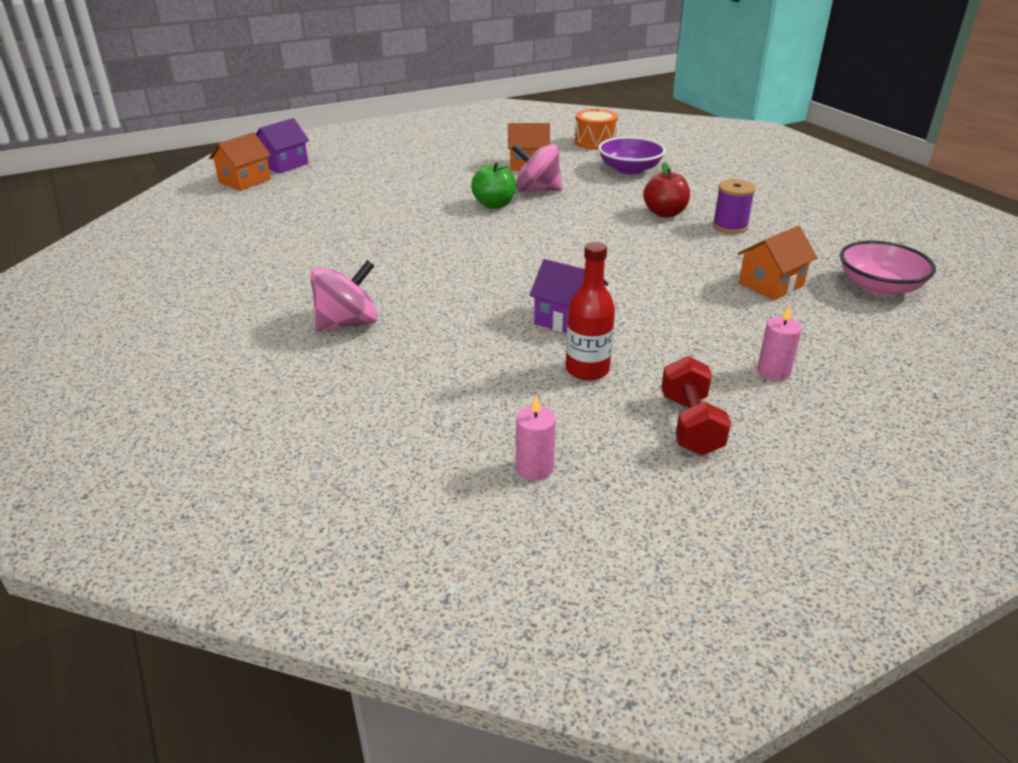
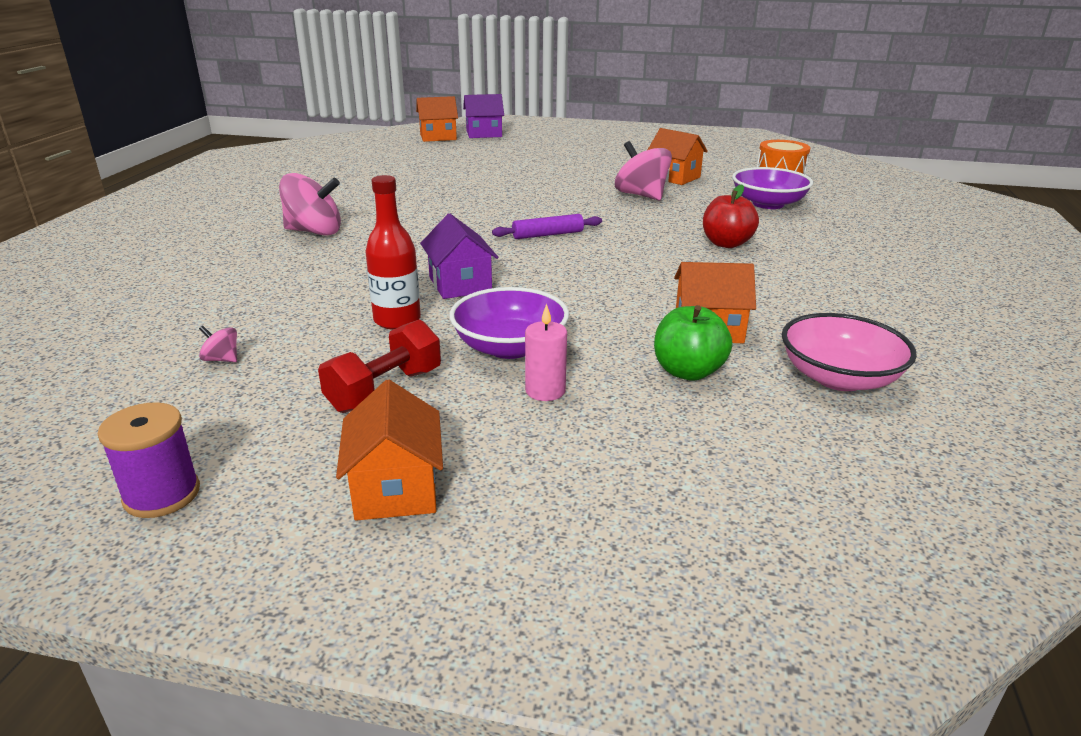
camera: 40 degrees right, 5 degrees down
green apple [471,162,516,209] -> green apple moved to [654,305,732,381]
pink candle [516,395,556,481] -> pink spinning top [199,326,237,362]
purple spool [712,179,756,234] -> purple spool moved to [98,402,200,518]
none -> orange house [336,380,443,521]
none -> purple bowl [449,287,569,359]
none -> purple rolling pin [492,214,602,239]

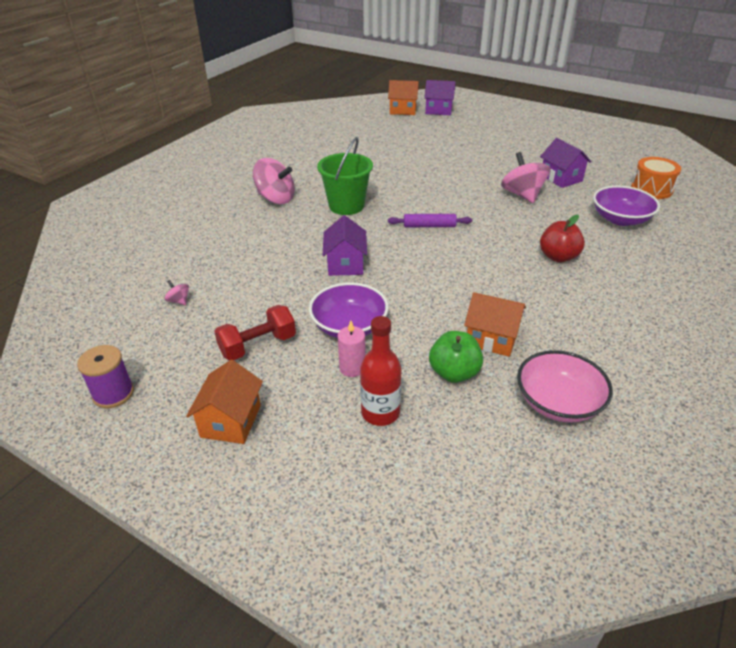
camera: 20 degrees right, 10 degrees up
red bottle [365,175,421,330] -> red bottle moved to [360,316,402,426]
orange house [648,128,708,185] -> purple house [540,138,591,188]
none -> green bucket [317,137,373,215]

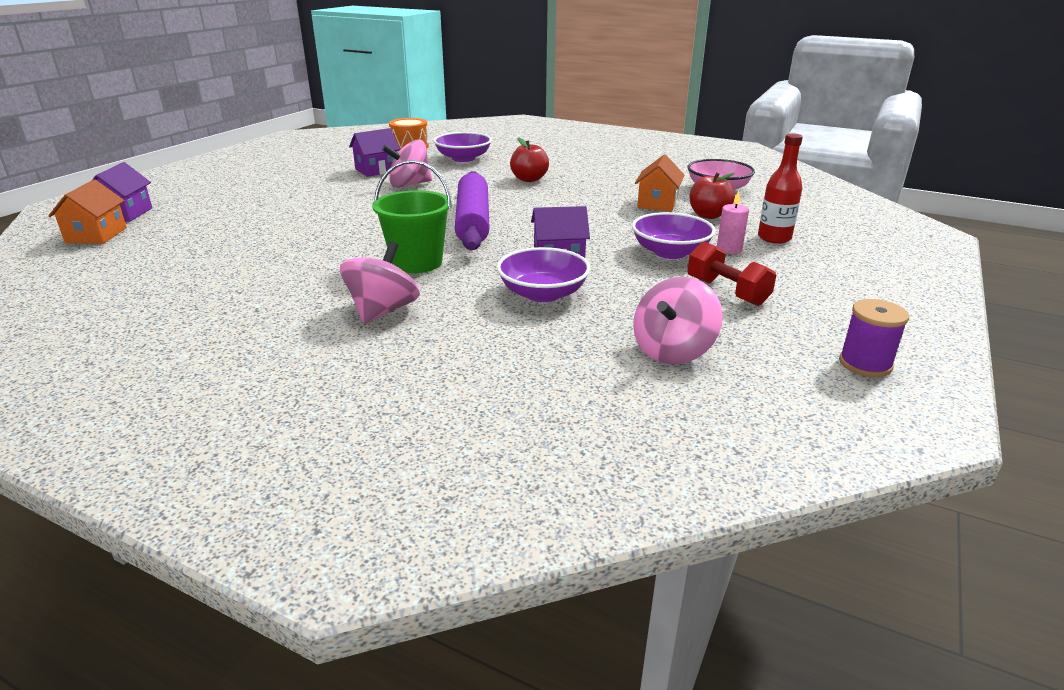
camera: 95 degrees left, 10 degrees down
pink spinning top [165,280,189,305] -> pink spinning top [633,277,723,364], size x2.27
orange house [186,360,263,444] -> none
purple rolling pin [388,214,472,227] -> purple rolling pin [455,171,490,250], size x2.06
green apple [429,331,483,383] -> red apple [689,172,735,219]
none -> purple bowl [497,247,591,302]

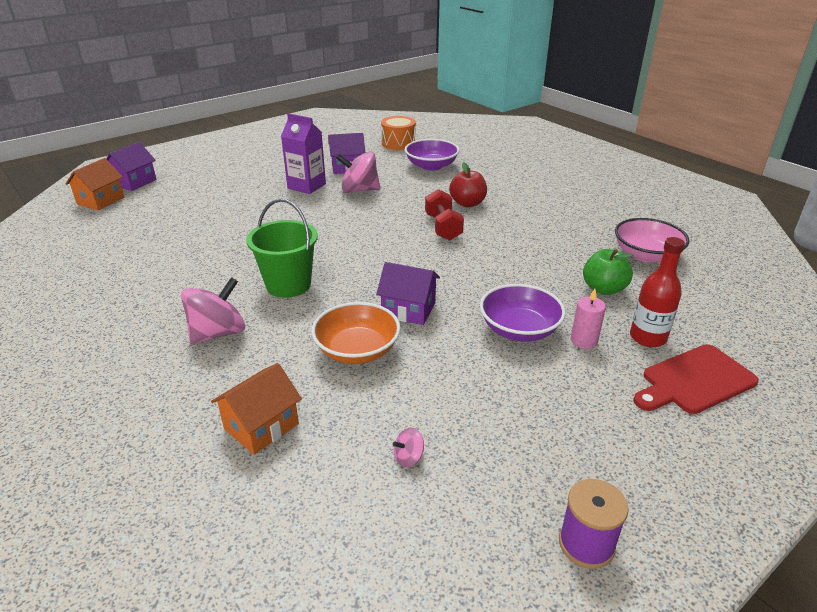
camera: 25 degrees right, 5 degrees up
purple rolling pin [455,171,490,250] -> none
purple bowl [497,247,591,302] -> orange bowl [312,302,400,364]
pink spinning top [633,277,723,364] -> pink spinning top [393,428,424,467], size x0.44
orange house [635,154,684,212] -> orange house moved to [211,363,302,455]
red dumbbell [687,241,776,306] -> red dumbbell moved to [425,189,464,241]
red apple [689,172,735,219] -> green apple [583,249,633,295]
none -> purple carton [281,113,326,194]
none -> red cutting board [633,344,759,414]

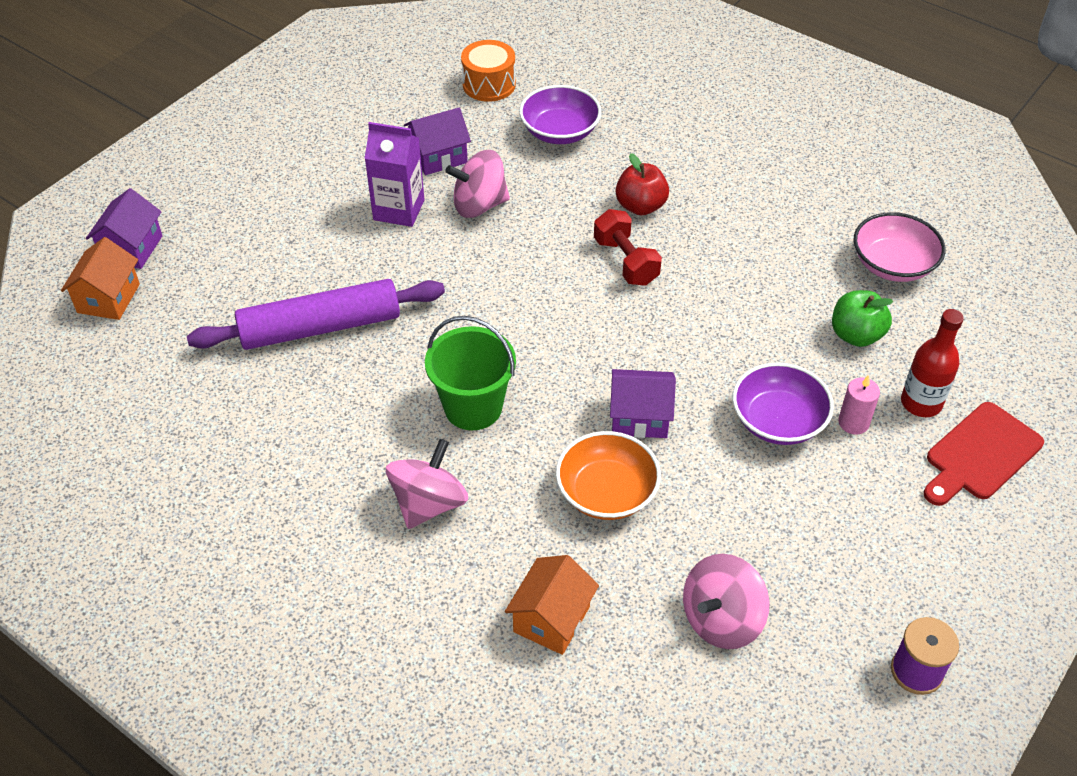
camera: 15 degrees left, 15 degrees up
pink spinning top [393,428,424,467] -> pink spinning top [683,554,770,649], size x2.27
none -> purple rolling pin [187,279,445,350]

